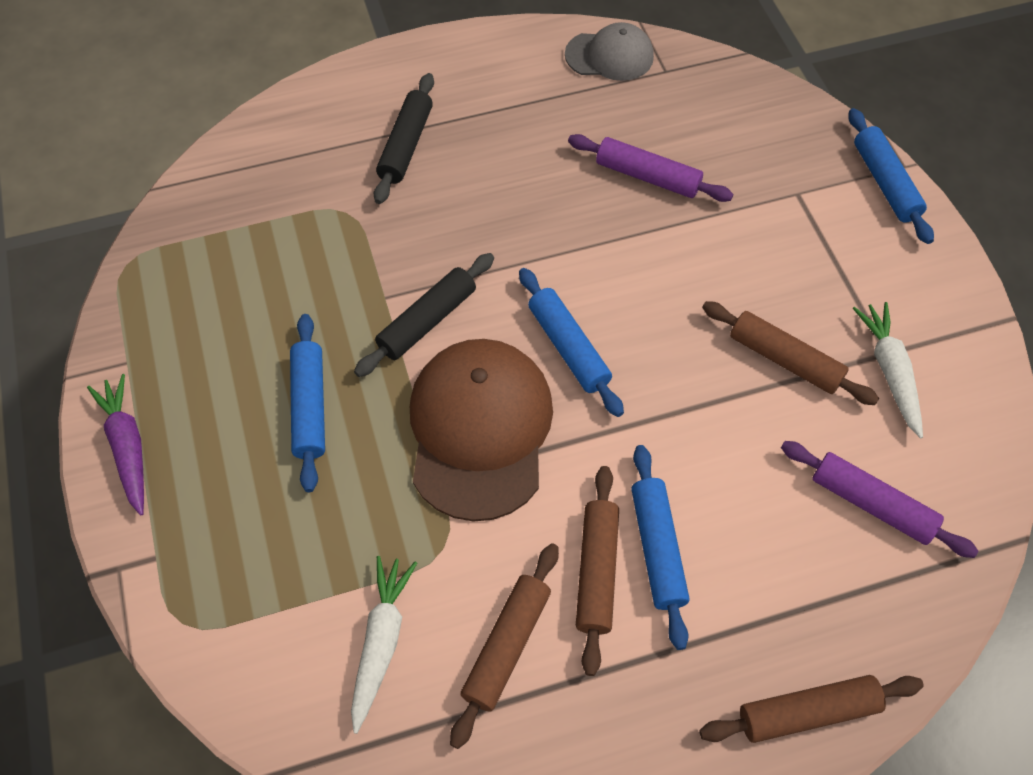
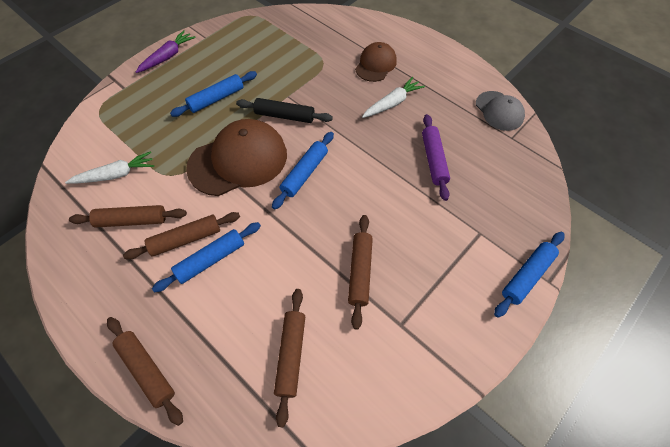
camera: 60 degrees right, 0 degrees up
black rolling pin [374,73,434,204] -> brown cap [355,42,397,82]
purple rolling pin [781,441,979,558] -> brown rolling pin [274,289,305,427]
white carrot [853,302,923,438] -> white carrot moved to [362,77,425,118]

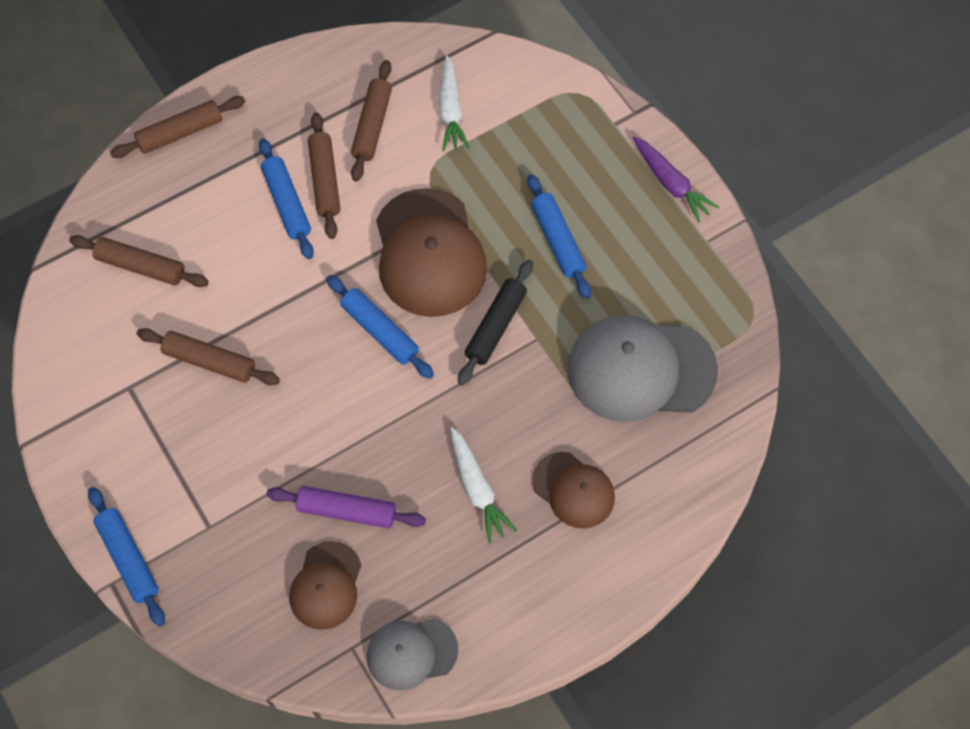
camera: 105 degrees right, 5 degrees up
none -> brown cap [289,541,361,630]
none -> grey cap [567,315,718,422]

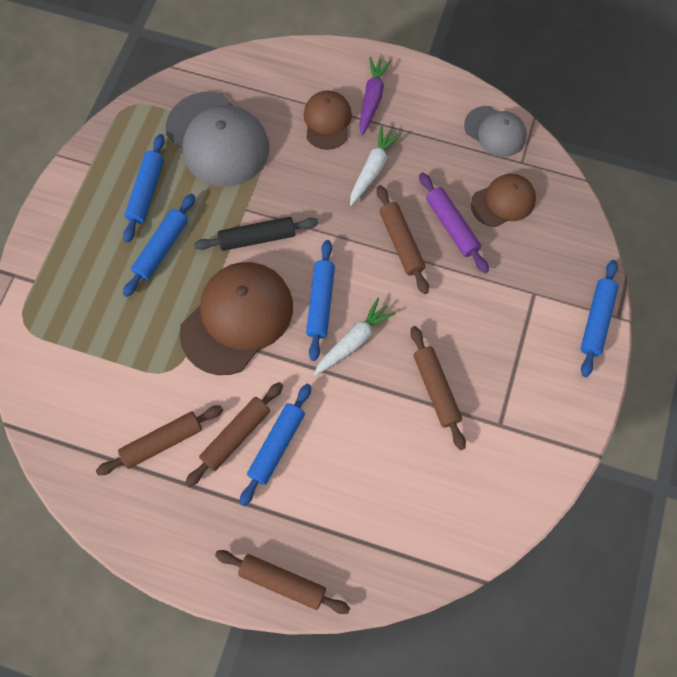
camera: 130 degrees left, 5 degrees up
brown rolling pin [69,235,209,287] -> brown rolling pin moved to [377,185,429,294]
white carrot [439,55,470,151] -> white carrot moved to [314,298,396,375]
purple carrot [633,136,719,223] -> purple carrot moved to [359,57,391,136]
none -> blue rolling pin [123,134,165,242]

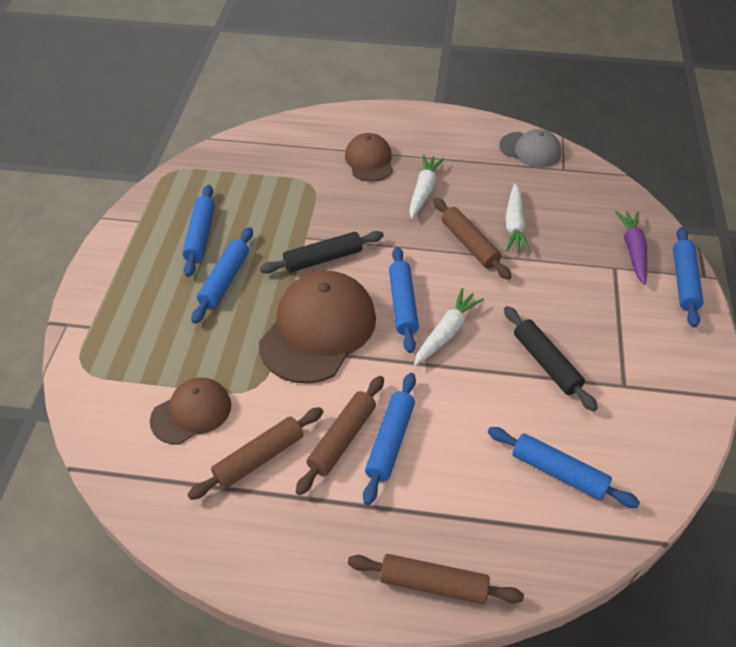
camera: 10 degrees left, 20 degrees down
grey cap [166,92,269,187] -> none
purple carrot [359,57,391,136] -> purple carrot moved to [615,211,647,285]
brown rolling pin [410,326,466,450] -> black rolling pin [504,306,598,412]
purple rolling pin [419,172,489,273] -> white carrot [505,183,531,253]
brown cap [471,174,536,227] -> brown cap moved to [150,378,231,444]
none -> blue rolling pin [488,427,640,508]

